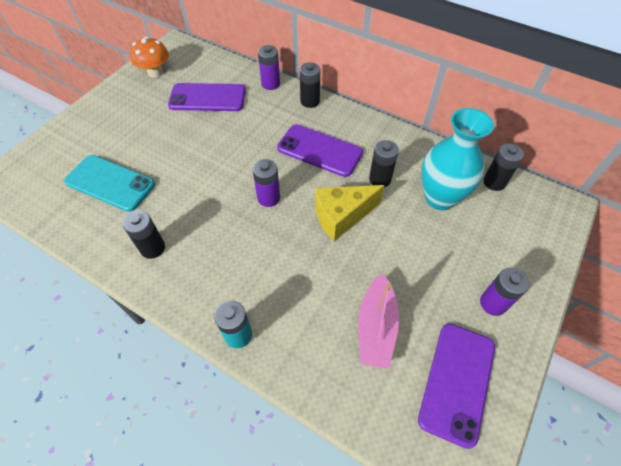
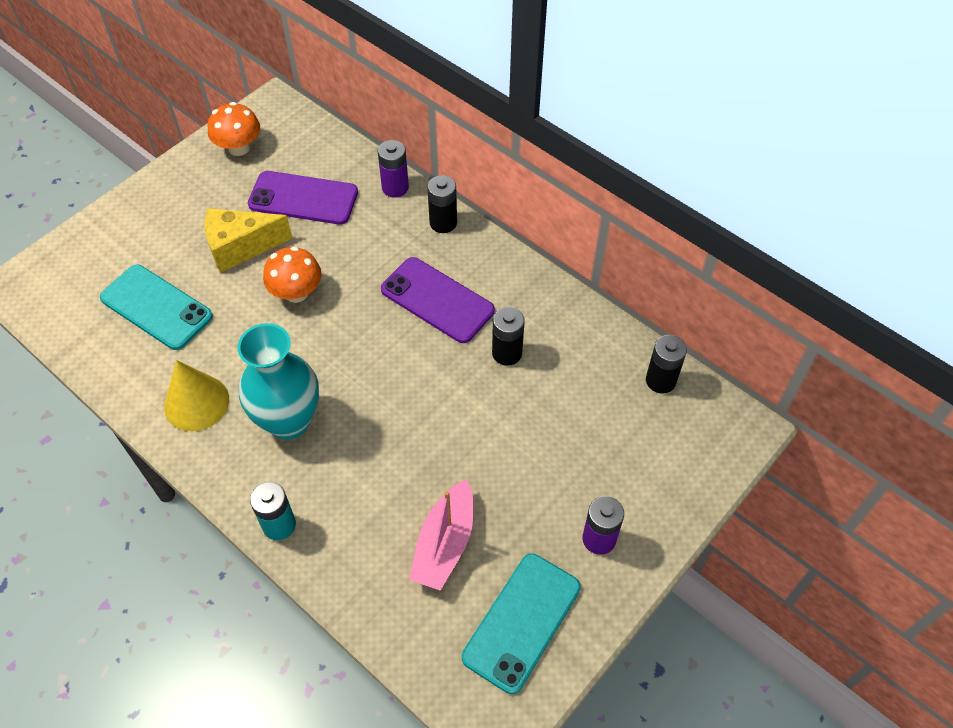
camera: 10 degrees right, 0 degrees up
black battery [123,210,165,259] -> yellow cone [164,360,229,431]
purple battery [252,159,280,207] -> none
yellow cheese [315,185,385,241] -> yellow cheese moved to [205,208,292,273]
purple phone [418,324,495,449] -> turquoise phone [462,553,581,694]
turquoise vase [421,108,494,210] -> turquoise vase moved to [238,323,319,440]
none -> orange mushroom [263,246,322,303]

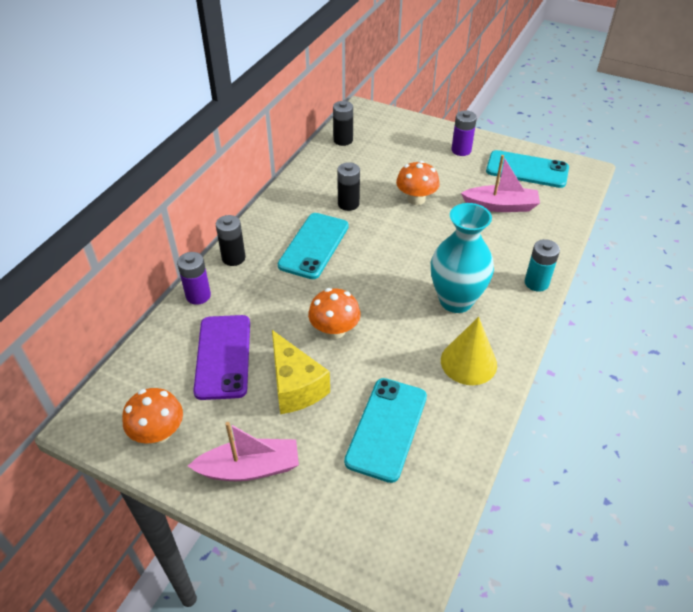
camera: 105 degrees left, 10 degrees down
purple phone [381,257,495,343] -> turquoise phone [278,213,349,279]
none -> pink boat [188,422,299,481]
none -> orange mushroom [396,161,440,205]

